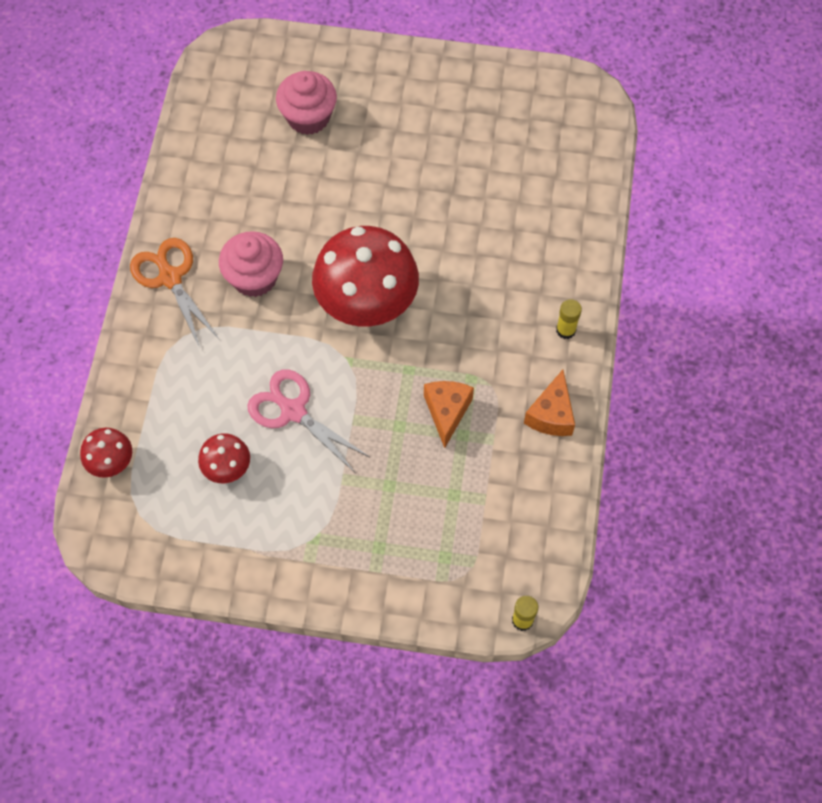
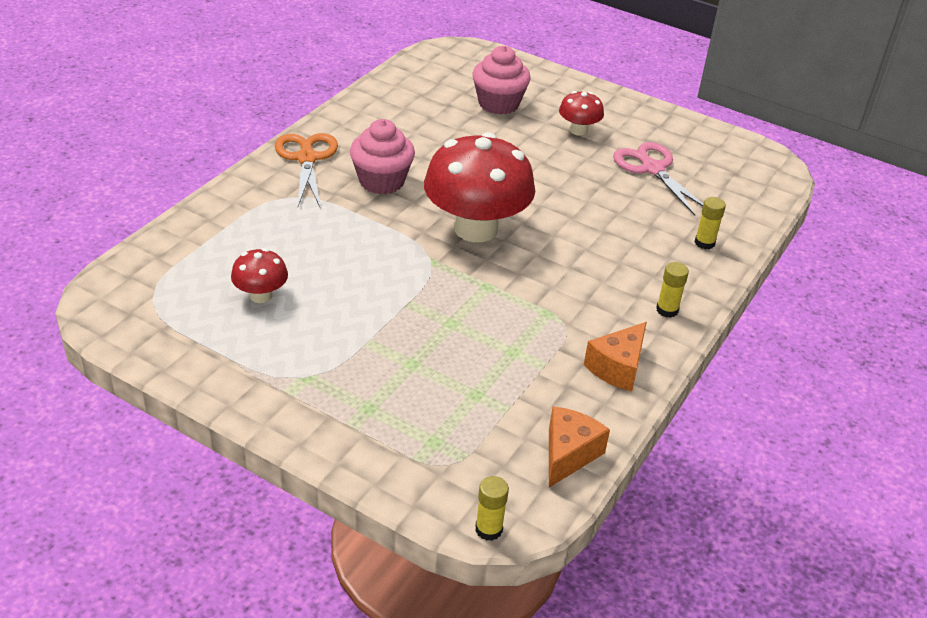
camera: 20 degrees right, 25 degrees down
red mushroom [80,428,132,478] -> red mushroom moved to [559,91,604,136]
pink scissors [247,369,370,472] -> pink scissors moved to [613,142,703,216]
orange cheese [424,381,474,448] -> orange cheese moved to [549,406,610,488]
none -> yellow glue stick [694,197,726,249]

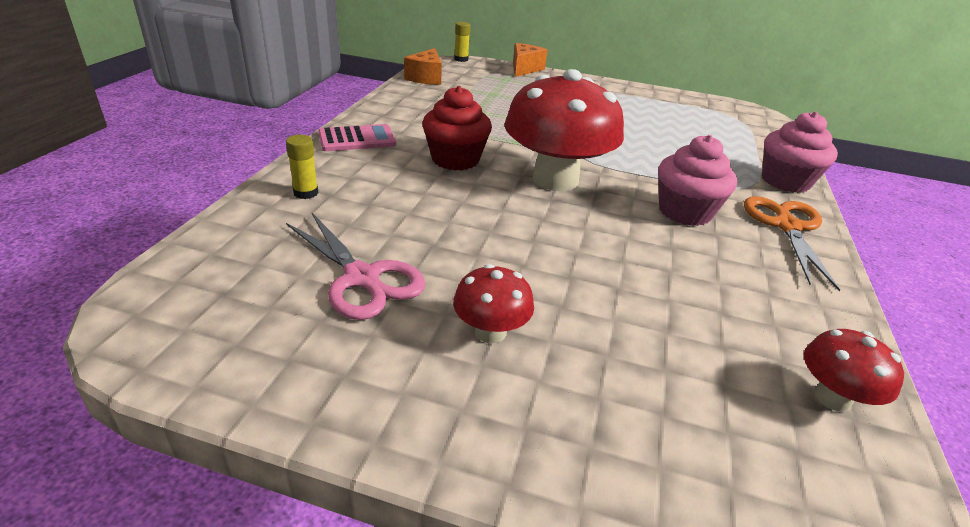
camera: 165 degrees right, 5 degrees down
red mushroom [231,248,288,303] -> red mushroom moved to [804,329,904,412]
orange scissors [275,133,338,207] -> orange scissors turned 150 degrees counterclockwise [744,196,840,291]
pink cupcake [472,46,531,115] -> pink cupcake moved to [762,111,838,193]
orange cheese [584,322,647,392] -> orange cheese moved to [513,43,548,77]
yellow glue stick [656,262,689,318] -> pink calculator [318,124,396,151]
none -> red cupcake [422,86,492,171]

